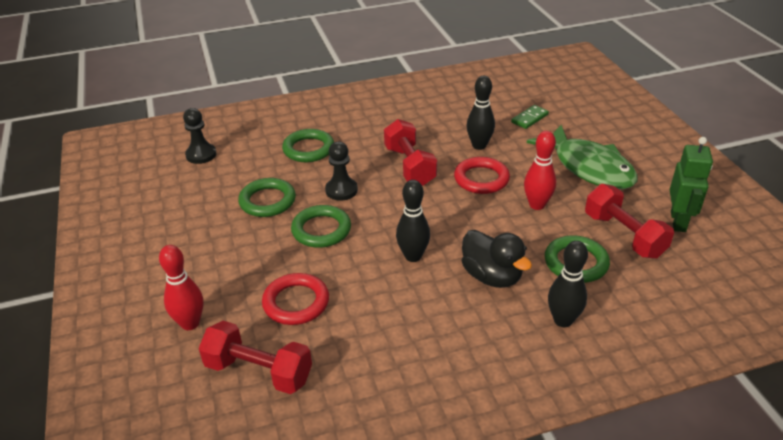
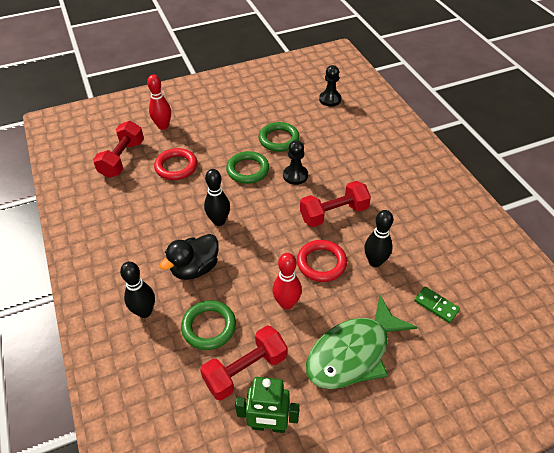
camera: 85 degrees right, 10 degrees up
green ring [282,129,334,162] -> none

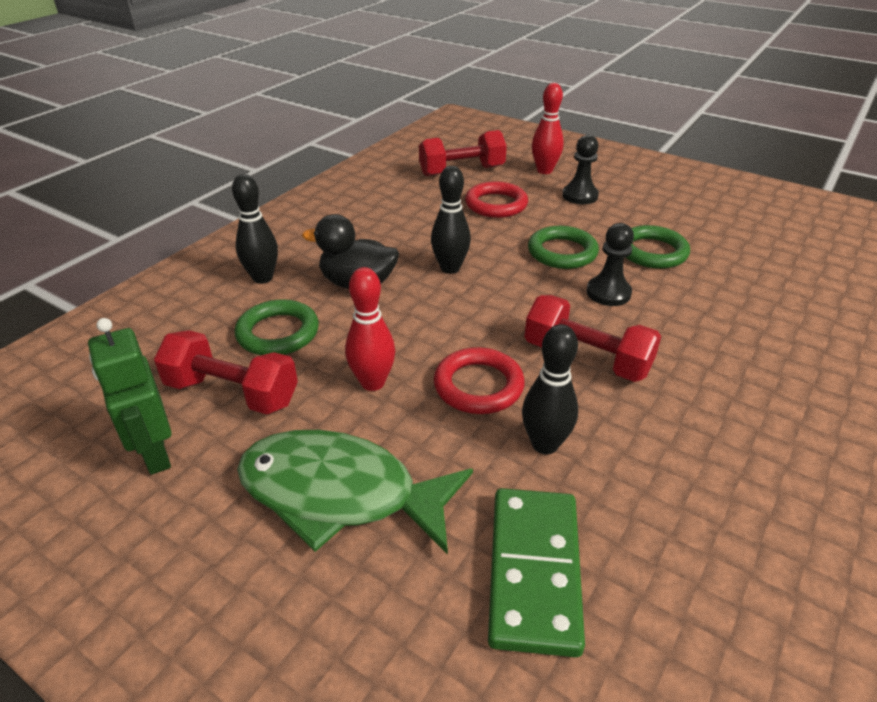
camera: 55 degrees right, 10 degrees down
black pawn [319,65,341,107] -> black pawn moved to [562,135,599,204]
green domino [414,287,460,323] -> green domino [488,488,585,657], size x1.89

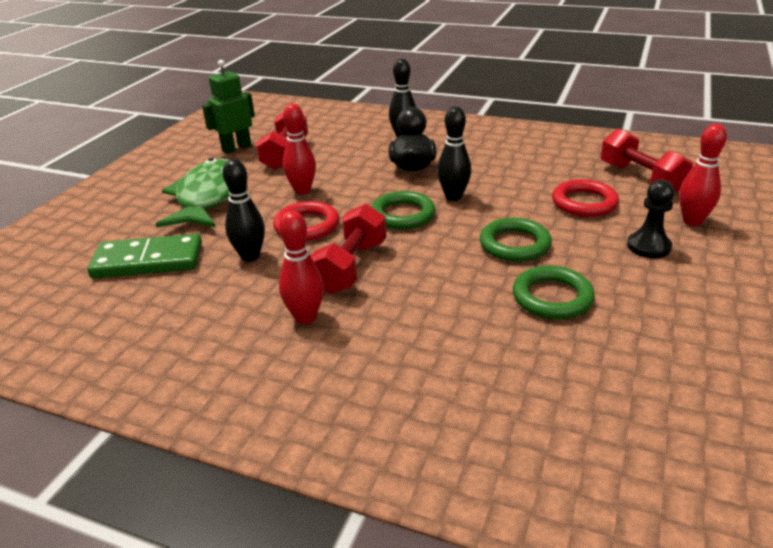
camera: 80 degrees right, 5 degrees down
green ring [235,299,319,355] -> green ring moved to [371,191,435,230]
black pawn [586,223,634,306] -> none
none -> red bowling pin [279,211,324,324]

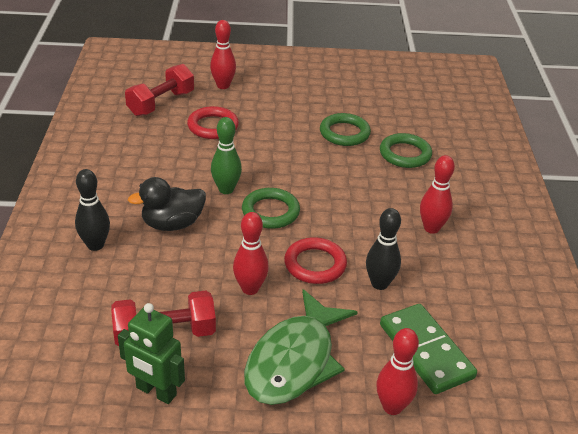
camera: 115 degrees left, 5 degrees up
green fish [156,158,230,228] -> green fish turned 45 degrees counterclockwise [244,289,358,405]
red dumbbell [311,204,386,294] -> none
black bowling pin [437,106,471,201] -> green bowling pin [211,117,242,194]
green ring [480,218,552,262] -> green ring moved to [380,133,432,168]
black pawn [627,180,675,258] -> none
none -> red bowling pin [376,328,419,415]

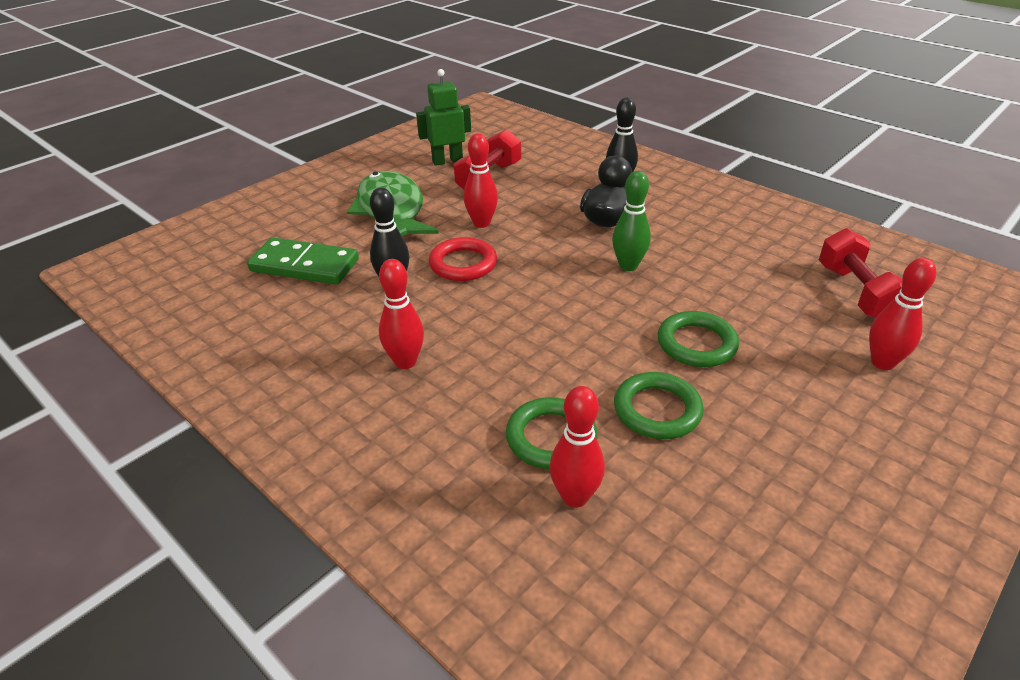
camera: 135 degrees right, 0 degrees up
red ring [187,106,239,139] -> none
green ring [242,188,300,229] -> green ring moved to [658,311,739,367]
red bowling pin [376,328,419,415] -> red bowling pin moved to [550,386,605,508]

